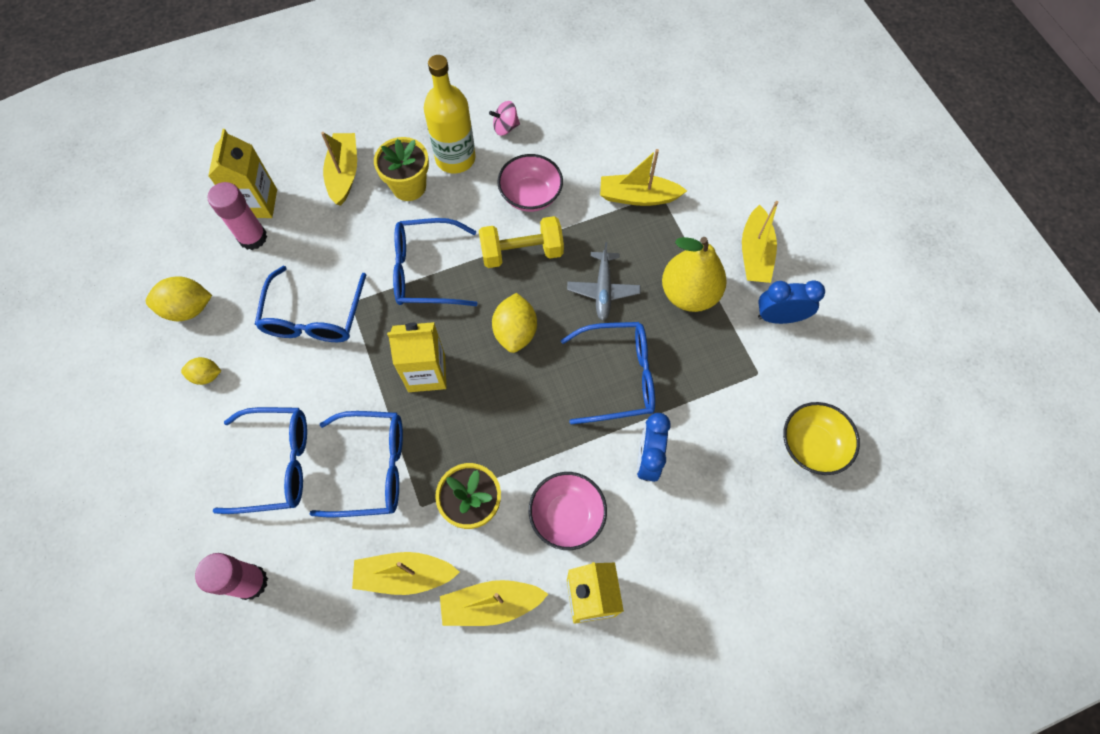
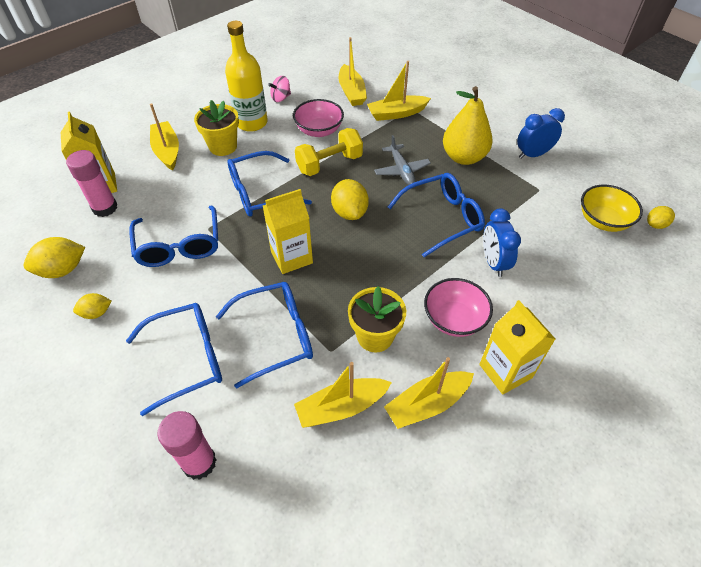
camera: 20 degrees left, 15 degrees down
yellow boat [742,201,779,283] -> yellow boat moved to [339,37,367,106]
none -> yellow lemon [647,206,675,229]

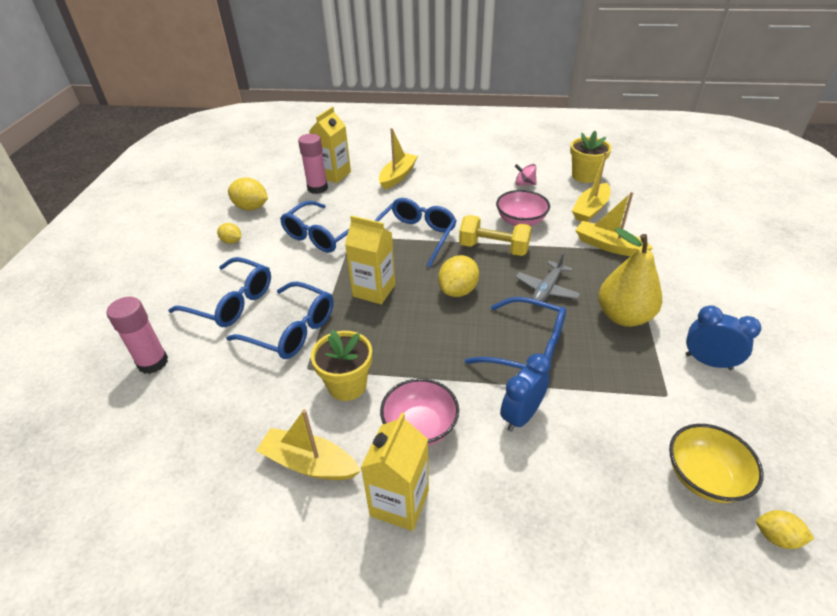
camera: 50 degrees right, 10 degrees down
yellow flower pot [194,100,239,156] -> yellow flower pot moved to [570,131,612,183]
yellow bottle [225,21,268,132] -> none
blue glasses [227,151,312,217] -> blue glasses turned 90 degrees clockwise [375,198,457,268]
yellow boat [294,362,392,428] -> none

